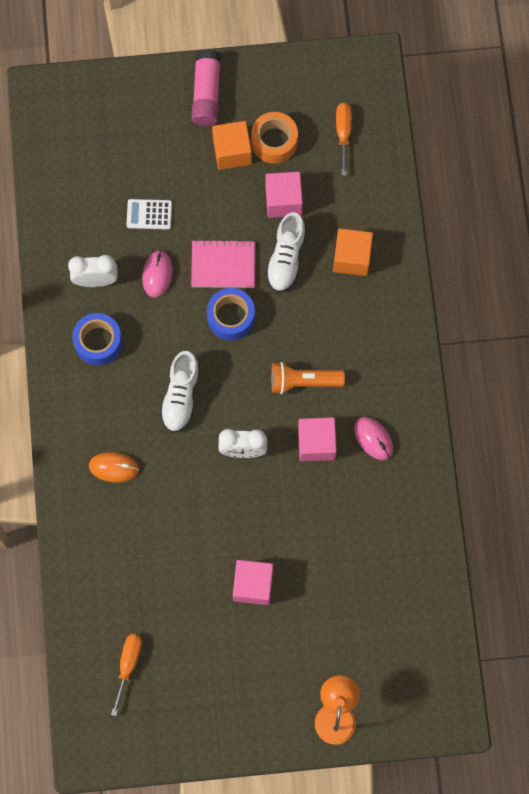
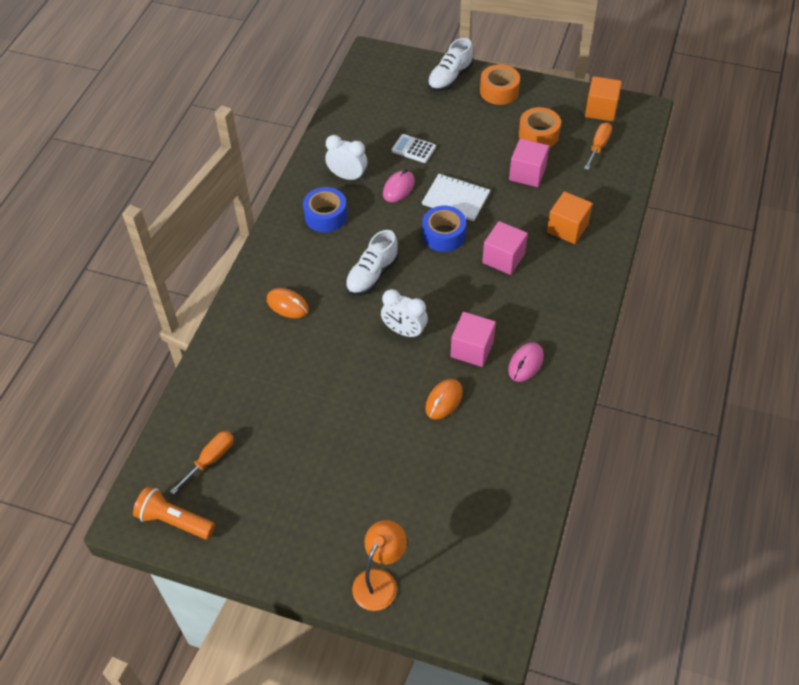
camera: 25 degrees right, 20 degrees down
pink glue stick [191,49,221,126] -> orange tape [480,64,520,105]
pink notebook [191,239,255,288] -> white notebook [422,174,490,221]
orange cube [212,121,252,170] -> orange cube moved to [585,76,622,122]
pink cube [233,560,273,605] -> pink cube moved to [482,221,528,275]
white shoe [266,212,306,293] -> white shoe moved to [428,38,473,91]
orange flashlight [271,362,345,394] -> orange flashlight moved to [133,486,215,540]
pink mouse [354,417,393,460] -> pink mouse turned 45 degrees clockwise [508,343,544,382]
none -> orange mouse [425,379,463,419]

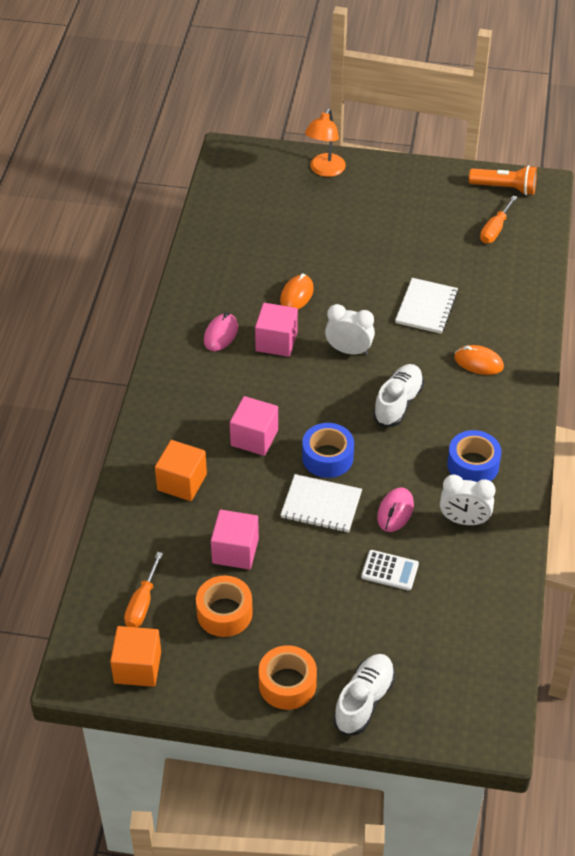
camera: 170 degrees right, 5 degrees down
none -> white notebook [395,278,458,334]

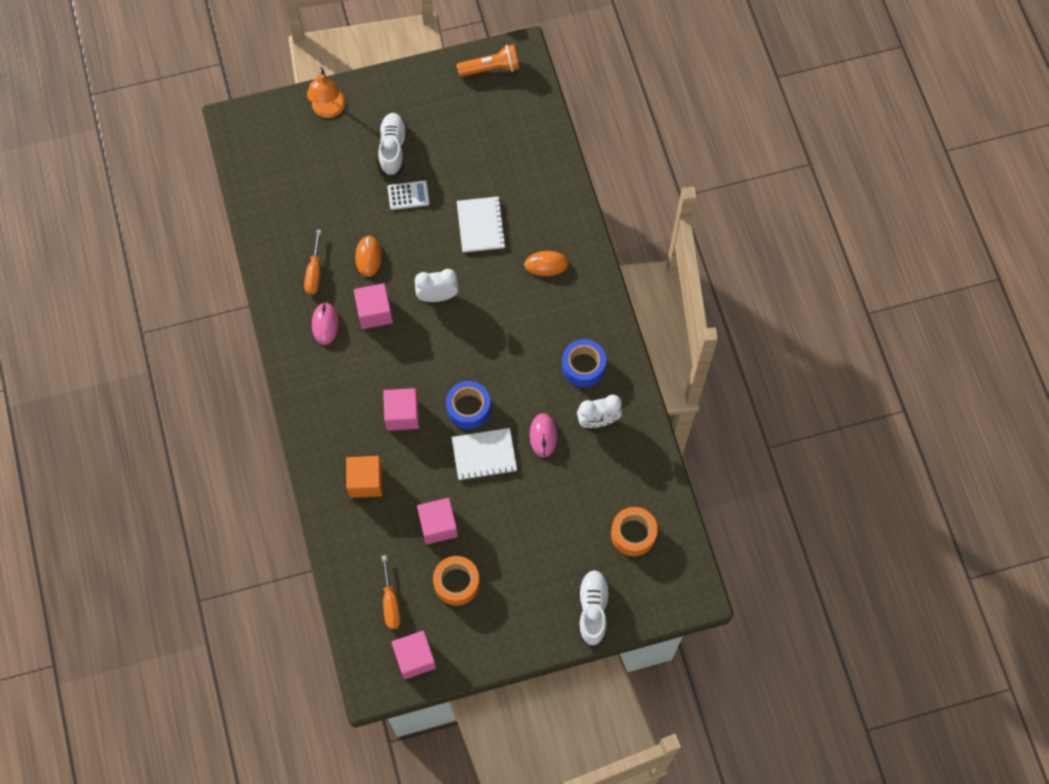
camera: 25 degrees left, 20 degrees up
orange cube [110,626,161,687] -> pink cube [392,631,436,679]
orange tape [259,645,317,710] -> orange tape moved to [611,507,658,556]
white calculator [361,550,419,590] -> white calculator moved to [388,181,430,210]
white shoe [373,364,424,427] -> white shoe moved to [378,113,407,177]
orange screwdriver [480,195,517,243] -> orange screwdriver moved to [304,229,321,295]

